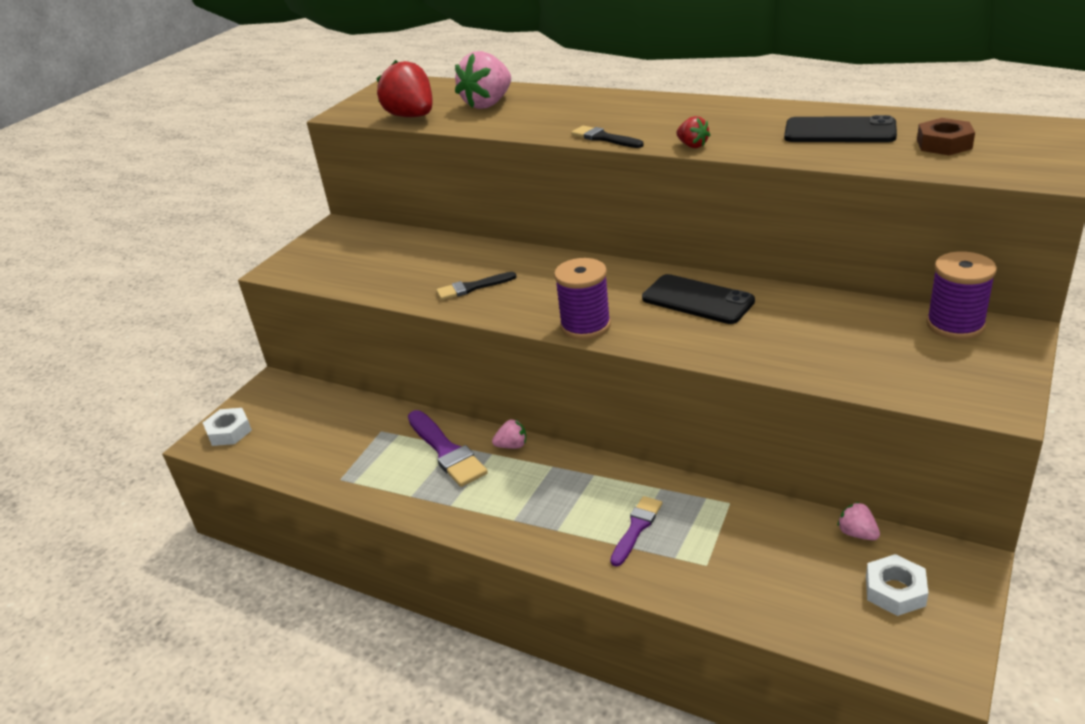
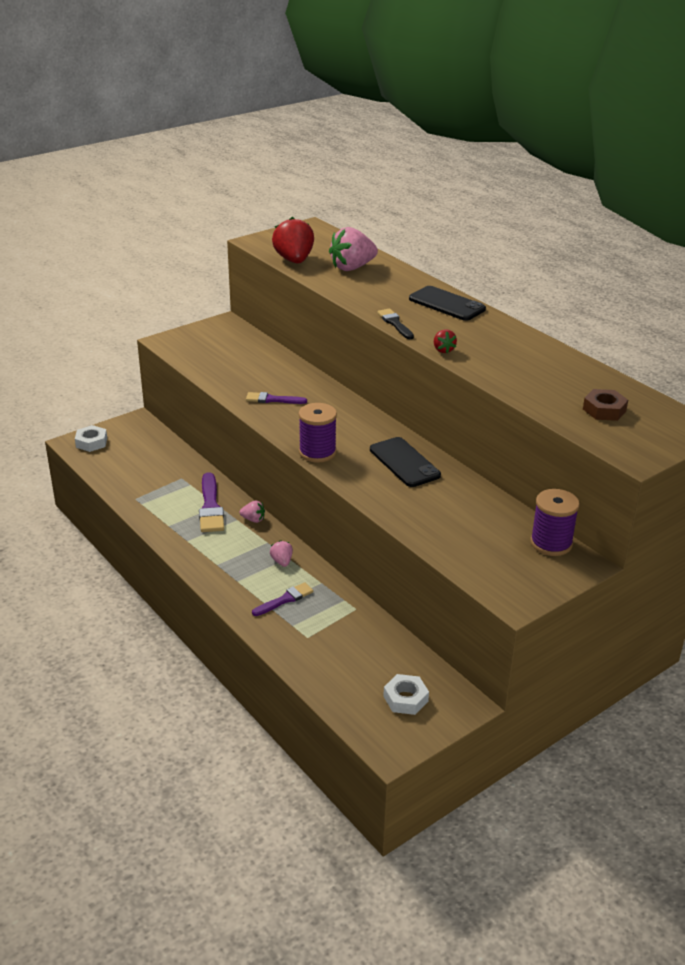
camera: 20 degrees right, 0 degrees up
black brush [436,272,517,300] -> purple brush [246,392,307,404]
black phone [784,115,897,142] -> black phone moved to [409,286,486,321]
pink strawberry [837,502,880,540] -> pink strawberry moved to [270,540,293,567]

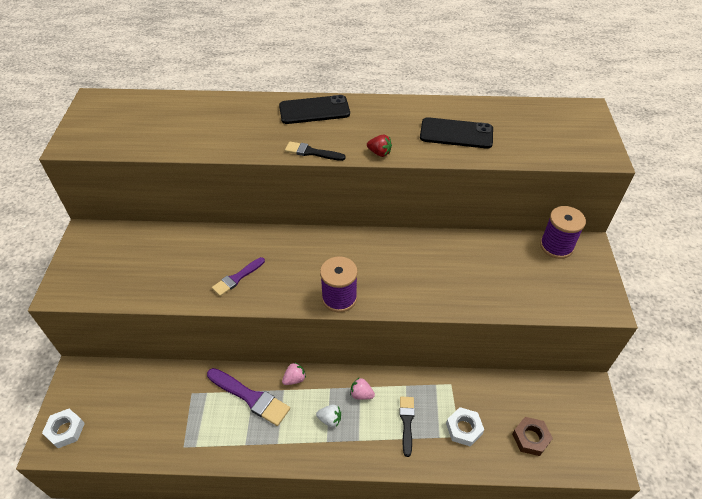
camera: 50 degrees left, 15 degrees up
purple brush [252,582,313,616] -> black brush [400,397,415,457]
red strawberry [272,217,314,264] -> none
pink strawberry [329,227,378,271] -> none
black phone [370,437,441,487] -> black phone moved to [420,117,493,149]
white nut [383,674,429,715] -> white nut moved to [446,407,484,447]
brown nut [583,389,628,421] -> brown nut moved to [512,417,553,456]
none -> white strawberry [316,405,341,427]

